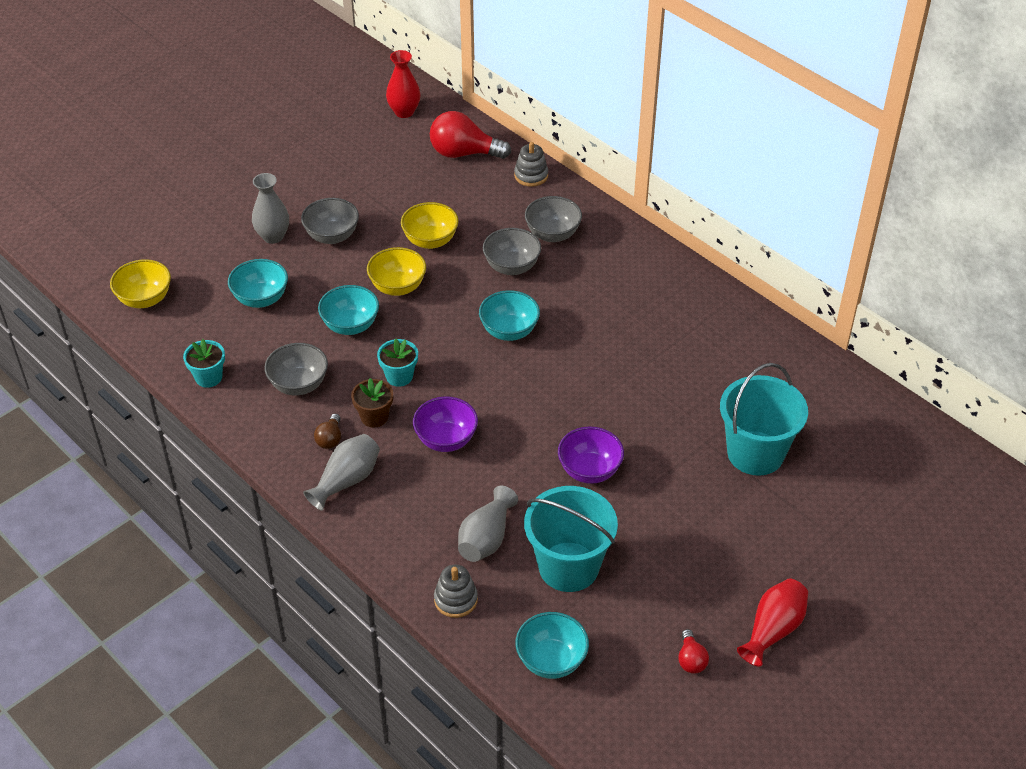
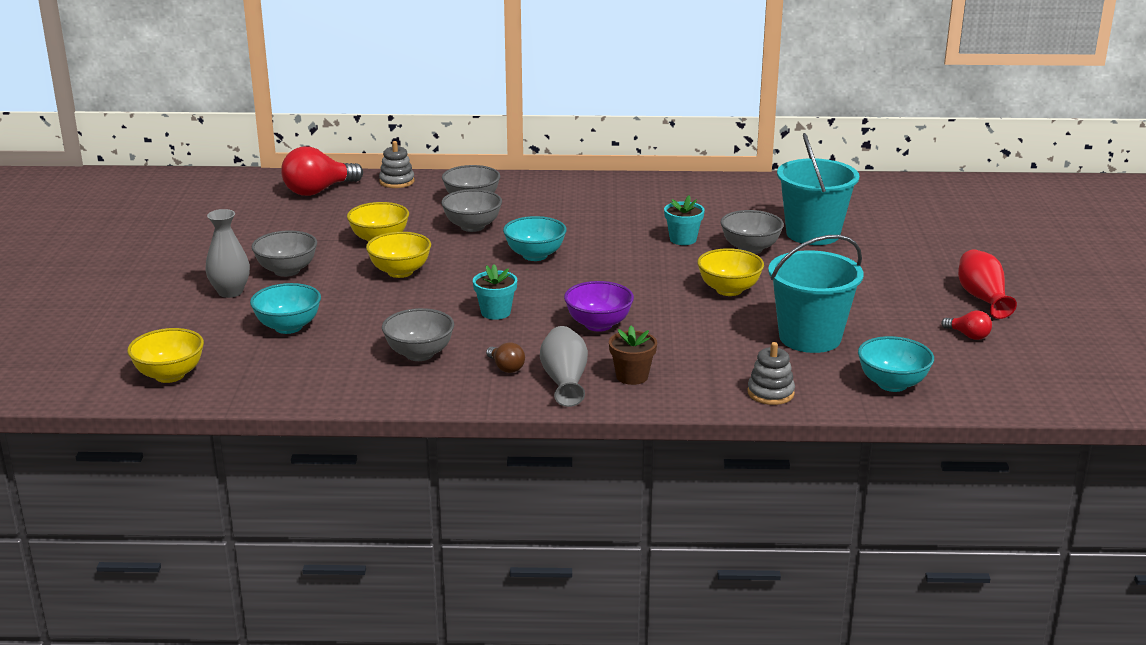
camera: 45 degrees left, 20 degrees down
turquoise flower pot [183,339,225,388] -> turquoise flower pot moved to [664,195,705,245]
turquoise bowl [318,285,379,335] -> none
brown flower pot [351,378,393,428] -> brown flower pot moved to [609,326,657,385]
red vase [386,50,421,118] -> none
grey vase [458,486,518,562] -> none
purple bowl [558,426,624,484] -> yellow bowl [697,248,764,296]
none -> grey bowl [720,210,784,254]

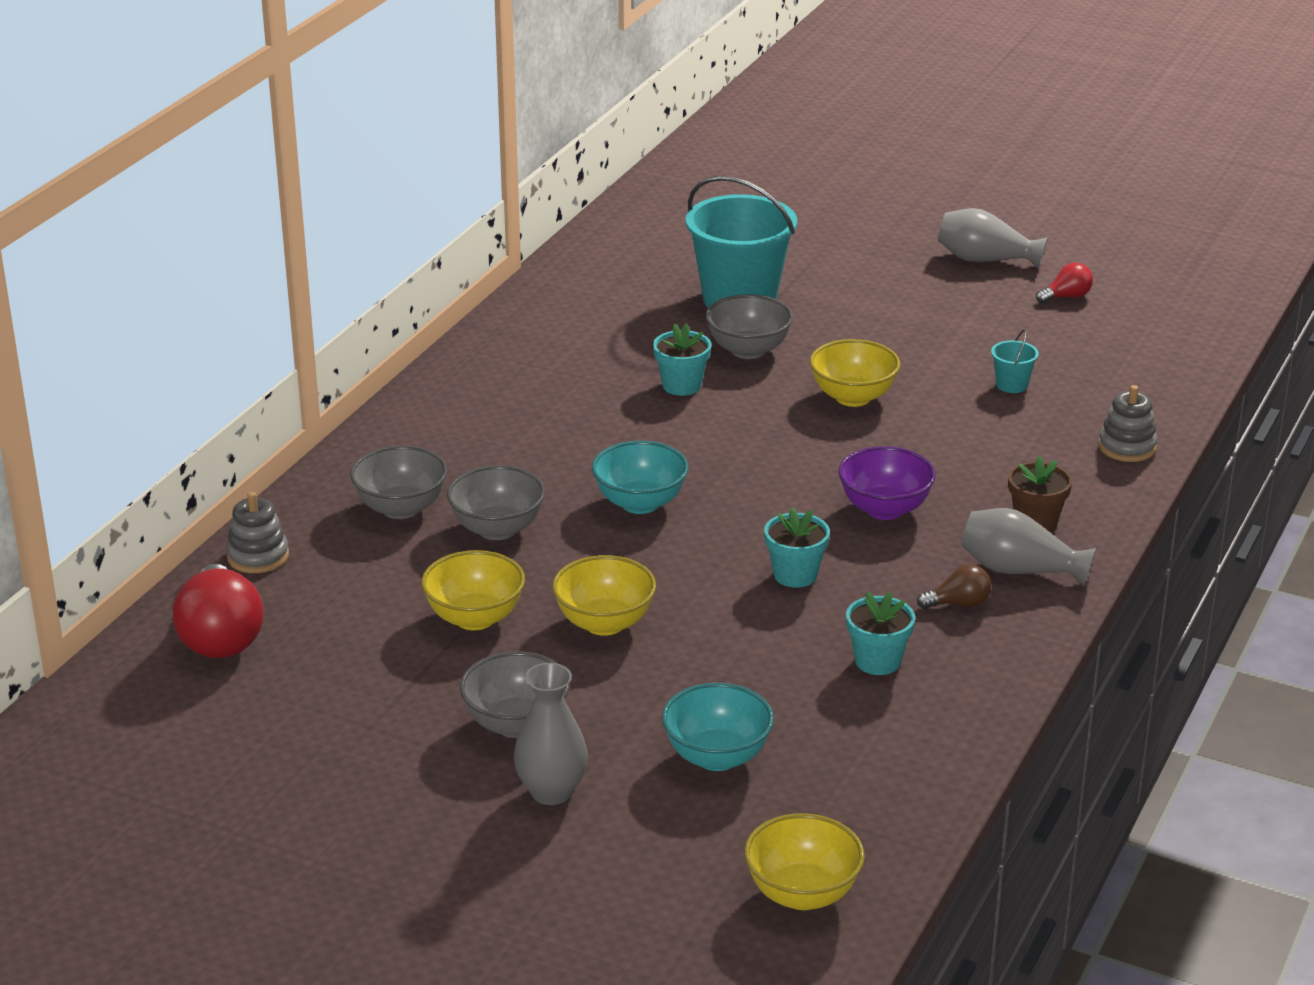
camera: 65 degrees left, 5 degrees up
grey bowl [382,308,454,361] -> turquoise flower pot [846,592,915,675]
turquoise bucket [768,235,864,353] -> turquoise bucket [991,329,1039,393], size x0.40
turquoise bowl [858,336,934,392] -> none
red vase [958,249,1017,319] -> grey vase [938,208,1048,269]

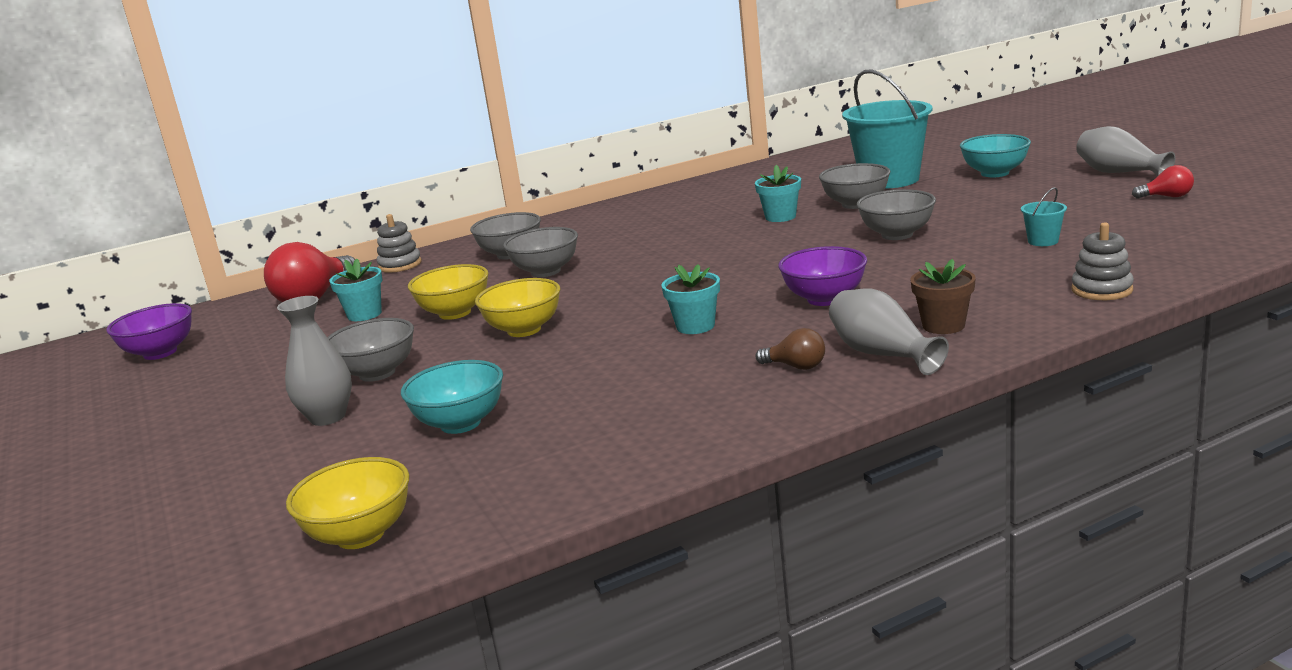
camera: 40 degrees right, 10 degrees down
turquoise bowl [592,441,688,514] -> turquoise bowl moved to [960,134,1031,177]
yellow bowl [810,339,900,407] -> grey bowl [857,189,936,240]
turquoise flower pot [846,592,915,675] -> turquoise flower pot moved to [329,258,382,321]
none -> purple bowl [106,303,192,360]

